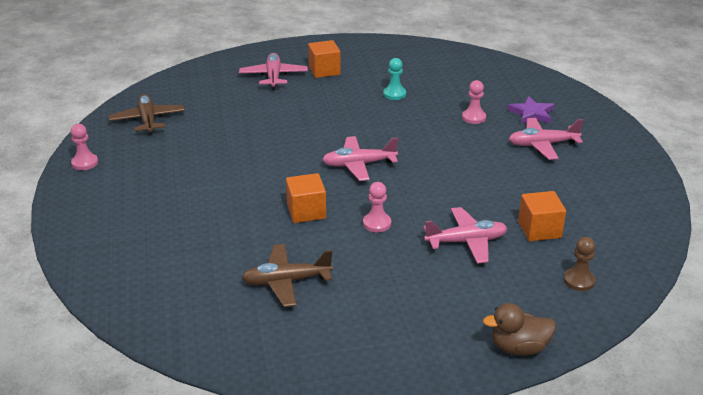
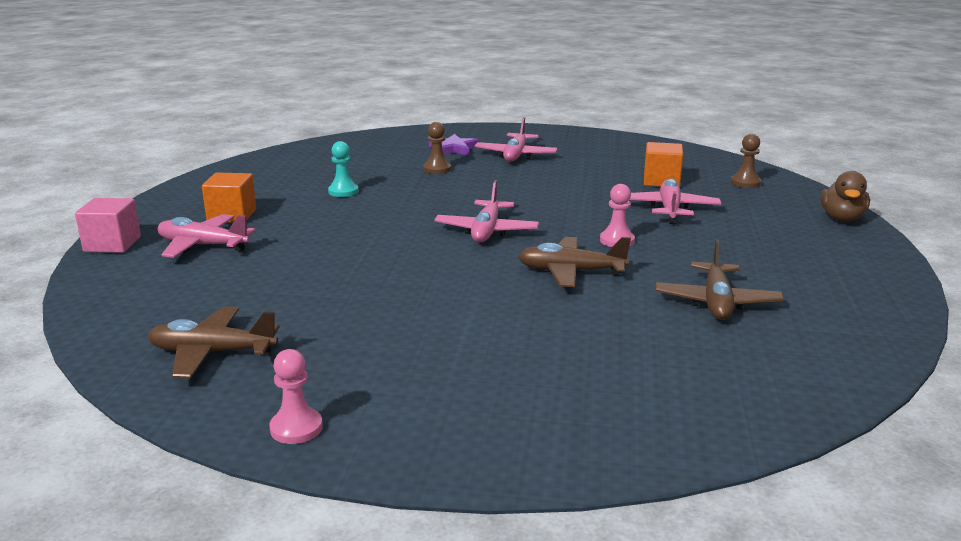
camera: 70 degrees left, 10 degrees down
orange cube [286,173,326,223] -> brown plane [518,237,631,287]
pink pawn [462,80,486,124] -> brown pawn [423,122,451,174]
none -> pink cube [75,198,141,253]

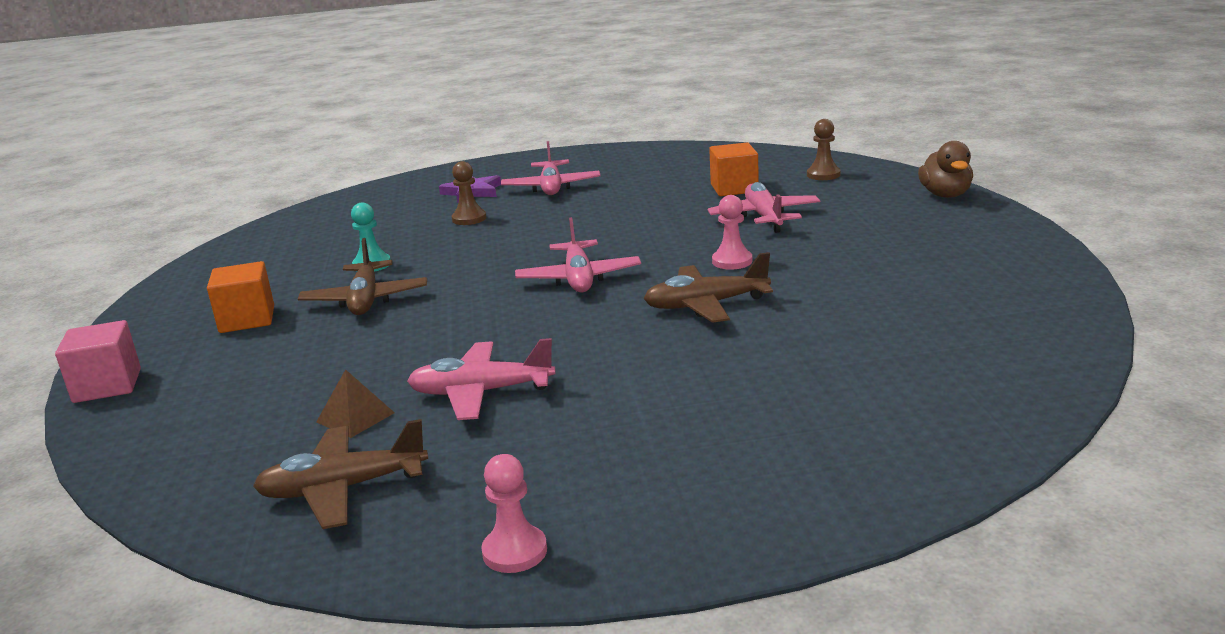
camera: 15 degrees left, 0 degrees up
pink plane [157,214,256,258] -> pink plane moved to [407,338,556,420]
brown plane [655,239,784,320] -> brown plane moved to [298,238,427,315]
none -> brown pyramid [316,369,395,438]

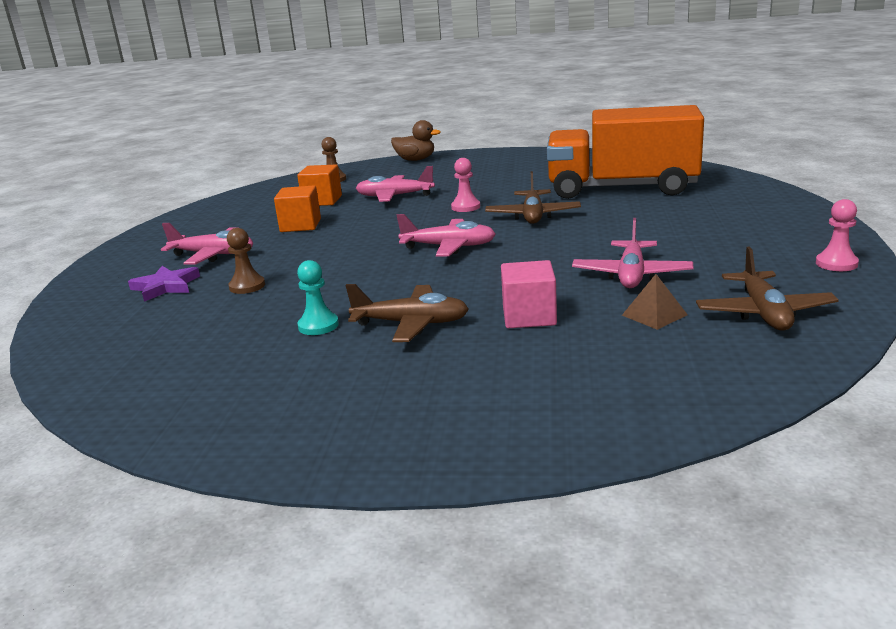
camera: 75 degrees left, 0 degrees up
pink cube [55,320,141,403] -> pink cube moved to [501,260,557,328]
orange cube [207,261,274,333] -> orange cube moved to [274,186,321,232]
none -> orange truck [547,105,704,199]

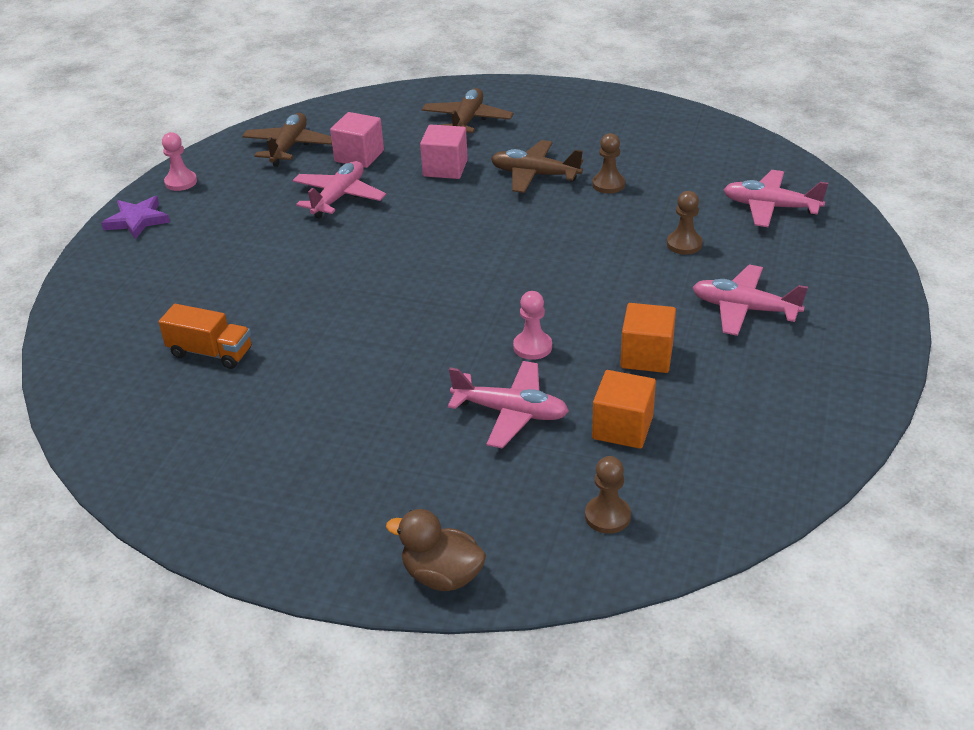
camera: 170 degrees left, 15 degrees up
purple star [128,266,200,302] -> purple star moved to [101,196,170,239]
turquoise pawn [297,260,339,335] -> brown pawn [592,133,625,193]
pink plane [397,214,496,257] -> pink plane moved to [723,170,828,227]
pink pawn [451,158,480,212] -> pink pawn moved to [513,291,552,360]
brown plane [485,171,581,224] -> brown plane moved to [422,88,513,133]
orange truck [547,105,704,199] -> orange truck [159,304,251,369], size x0.43
brown pyramid [622,274,688,330] -> pink cube [330,112,384,168]

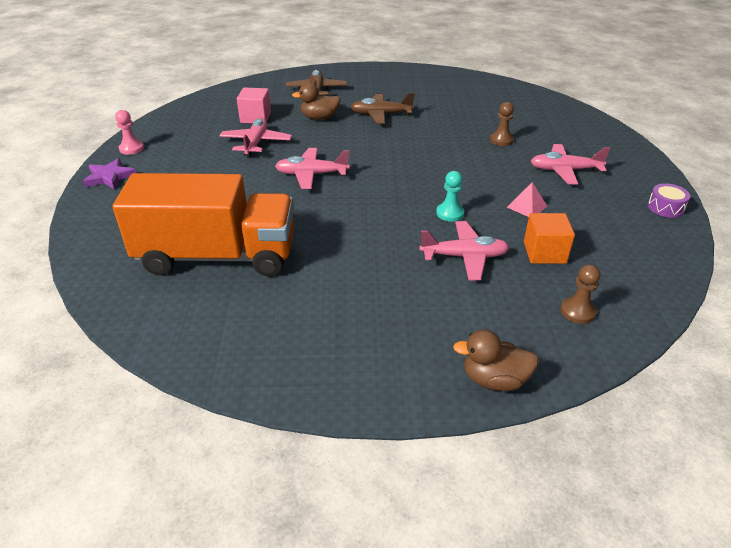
camera: 20 degrees left, 0 degrees up
orange truck [159,304,251,369] -> orange truck [112,173,294,276], size x2.35
brown plane [242,113,332,167] -> none
pink cube [420,124,468,179] -> brown duck [292,83,341,120]
pink pawn [513,291,552,360] -> turquoise pawn [436,171,464,222]
brown pawn [592,133,625,193] -> none
orange cube [620,303,676,373] -> pink pyramid [507,182,547,217]
pink plane [723,170,828,227] -> pink plane moved to [275,148,350,189]
none -> purple drum [648,183,690,218]

